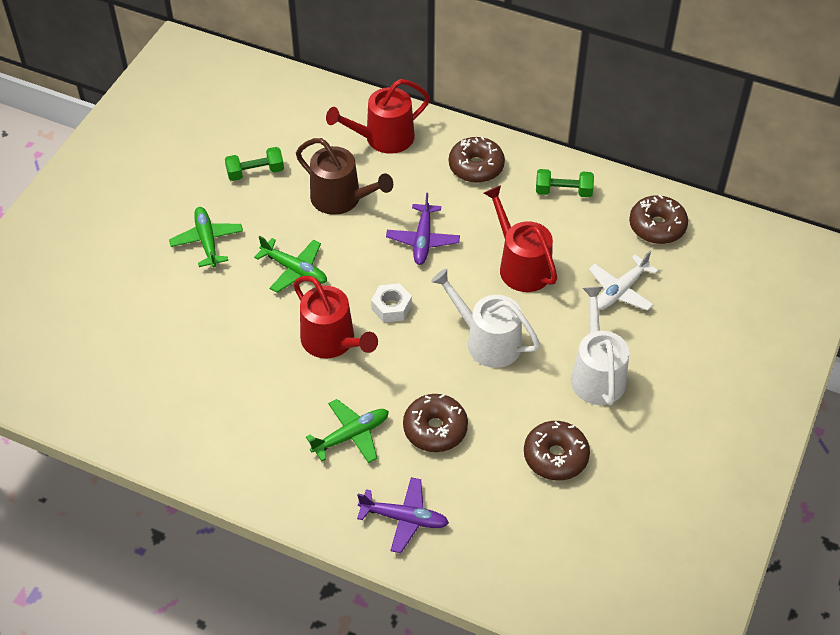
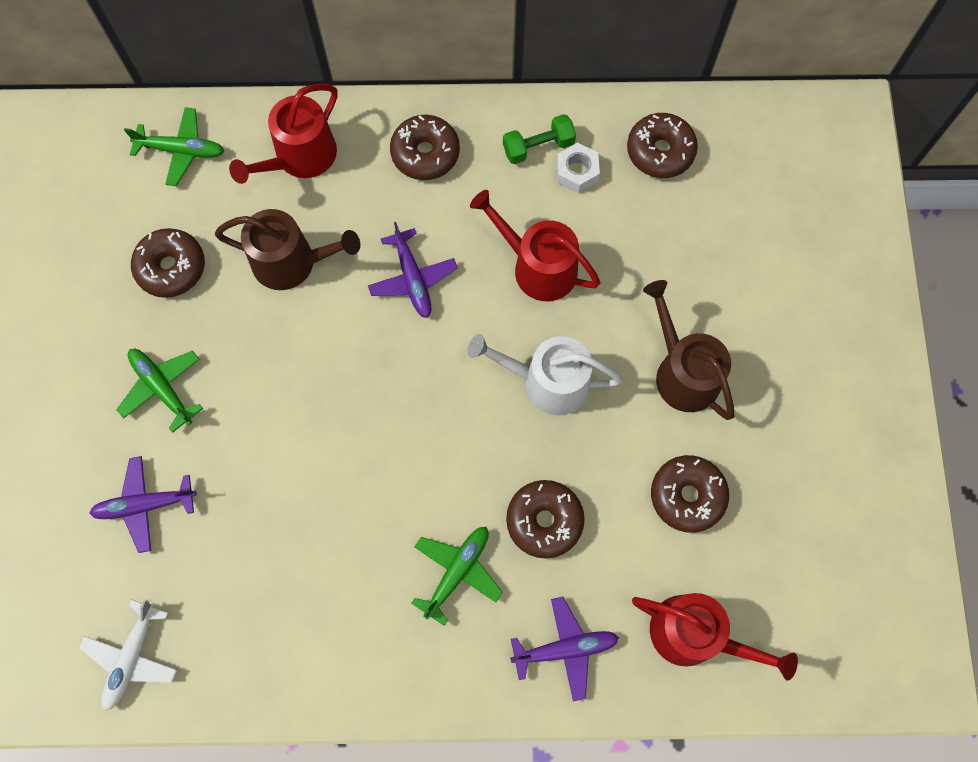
camera: 25 degrees left, 20 degrees up
green dumbbell [225,147,284,181] -> brown donut [131,228,205,298]
green plane [254,236,327,293] -> green plane moved to [124,107,224,186]
red watering can [293,276,378,358] -> red watering can moved to [632,593,798,681]
white nut [371,283,412,322] -> white nut moved to [556,143,600,193]
white watering can [571,287,629,405] -> brown watering can [643,280,734,420]
white plane [589,251,658,311] -> white plane moved to [79,599,177,711]
none -> purple plane [89,456,197,553]

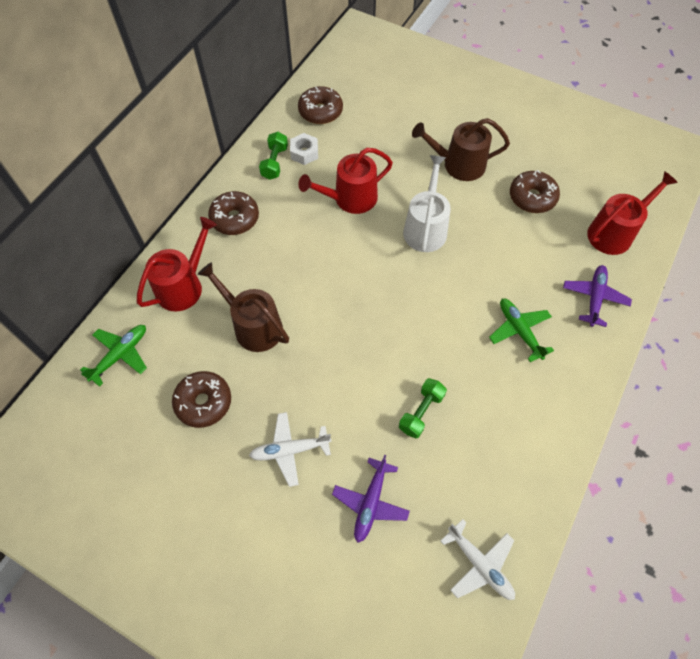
camera: 60 degrees left, 10 degrees down
green plane [116,349,203,433] -> white plane [249,412,331,487]
brown watering can [215,209,360,290] -> brown watering can turned 90 degrees counterclockwise [198,262,289,352]
red watering can [229,84,338,184] -> red watering can turned 120 degrees counterclockwise [137,217,217,311]
purple plane [368,222,458,318] -> none
white watering can [467,334,623,415] -> white watering can turned 150 degrees clockwise [403,155,450,252]
brown donut [506,480,585,559] -> none
none -> green dumbbell [399,378,447,438]

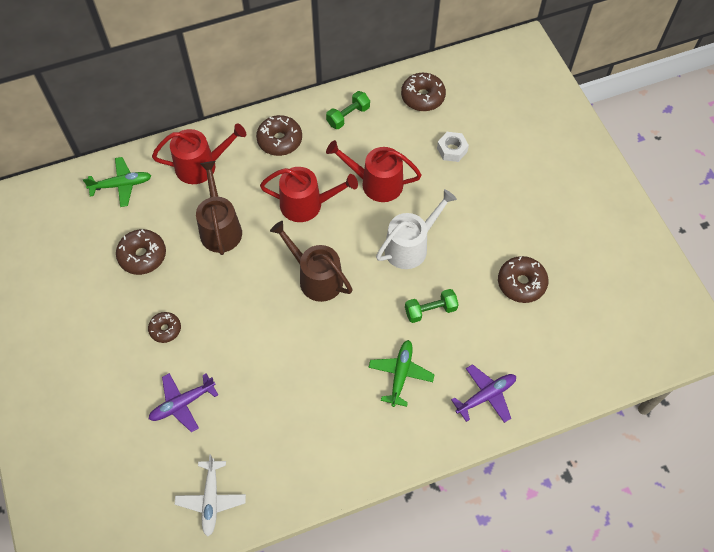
camera: 40 degrees right, 0 degrees up
white plane [249,412,331,487] -> brown donut [148,312,181,343]
white nut [290,133,318,165] -> white nut moved to [437,132,469,162]
green dumbbell [399,378,447,438] -> green dumbbell moved to [405,289,459,323]
brown watering can [412,118,510,181] -> brown watering can moved to [270,221,352,302]
red watering can [587,171,678,255] -> red watering can moved to [260,167,358,222]

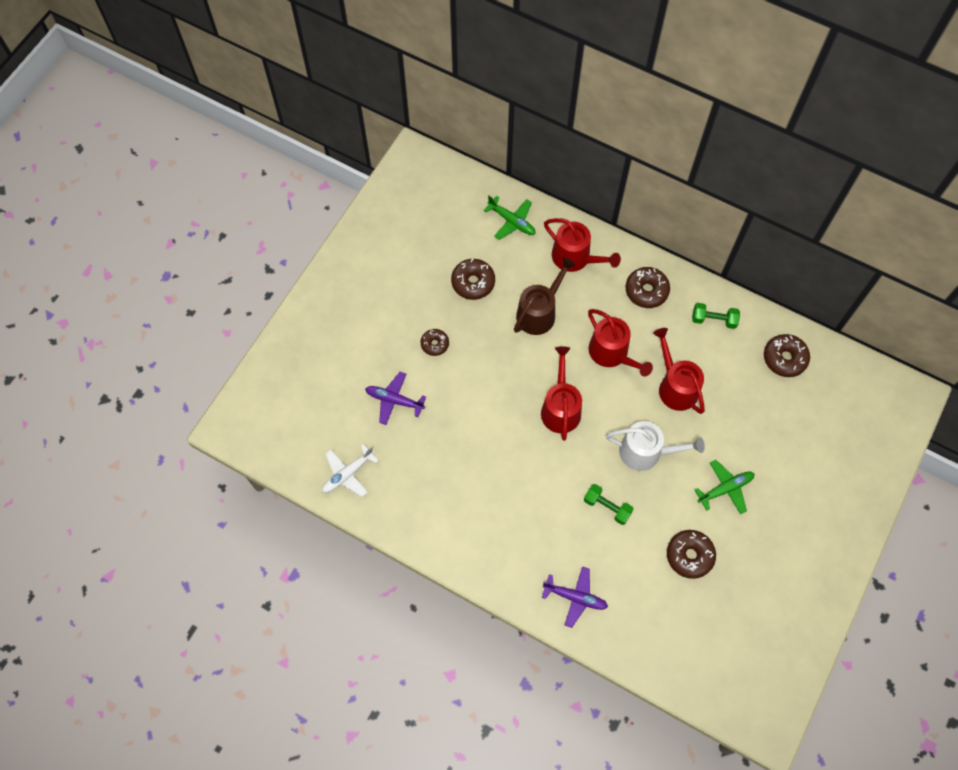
camera: 50 degrees right, 5 degrees up
brown watering can [270,221,352,302] -> red watering can [541,346,582,441]
green plane [368,340,435,407] -> green plane moved to [695,460,755,514]
white nut [437,132,469,162] -> none

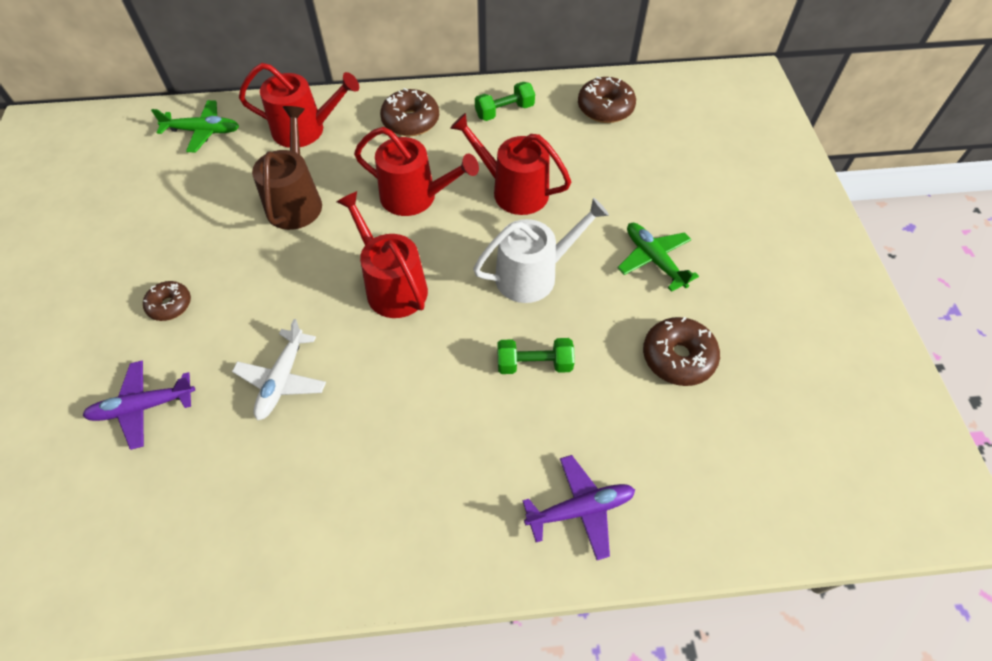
camera: 35 degrees left, 10 degrees down
white plane [322,444,378,497] -> white plane moved to [232,319,326,420]
brown donut [451,259,495,300] -> none
green plane [695,460,755,514] -> green plane turned 60 degrees counterclockwise [618,223,699,292]

